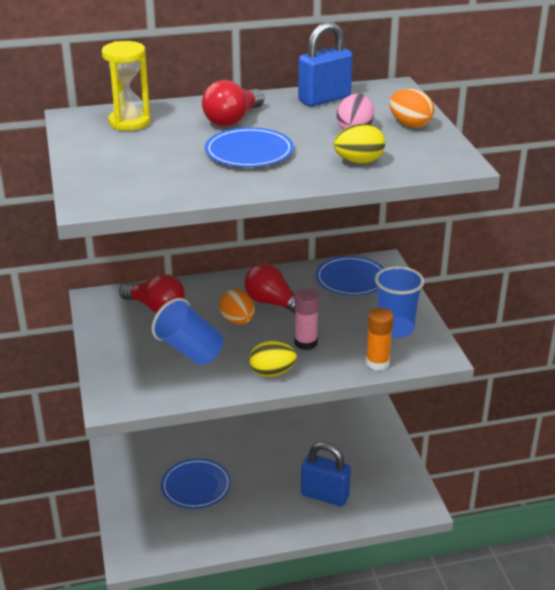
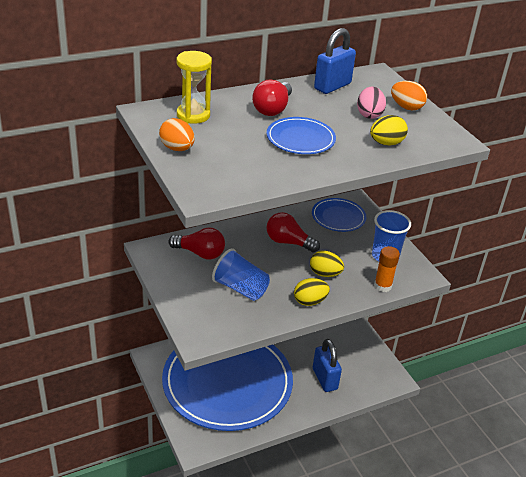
camera: 15 degrees left, 5 degrees up
blue plate [161,458,231,509] -> blue plate [162,345,293,431], size x2.40
orange egg [219,289,255,325] -> orange egg moved to [159,118,195,151]
pink glue stick [294,289,319,350] -> yellow egg [310,251,344,277]
blue padlock [301,442,351,506] -> blue padlock turned 60 degrees clockwise [313,339,342,392]

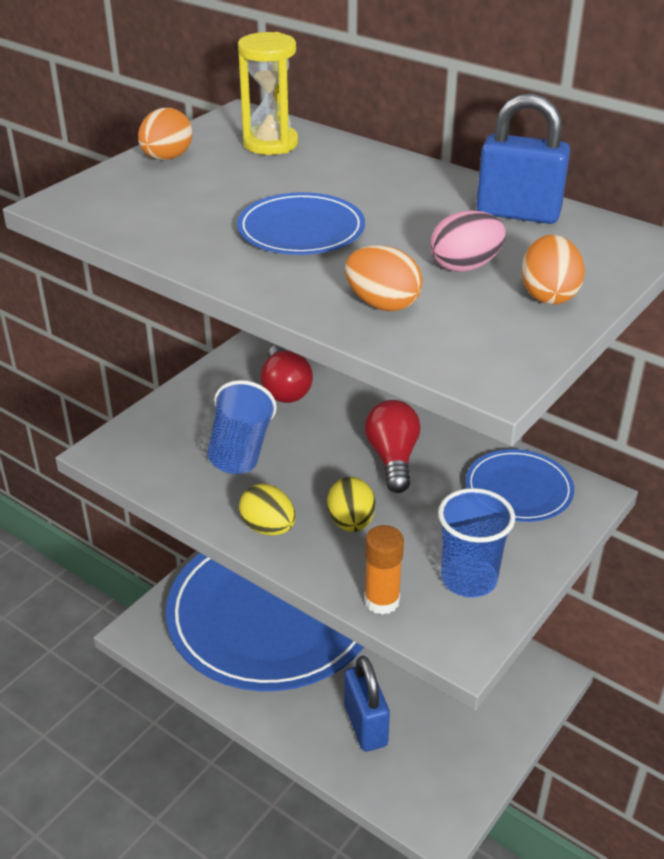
camera: 65 degrees right, 0 degrees up
red light bulb [252,80,292,116] -> none
blue padlock [313,339,342,392] -> blue padlock turned 60 degrees counterclockwise [344,655,390,751]
yellow egg [370,115,408,146] -> orange egg [345,245,422,311]

